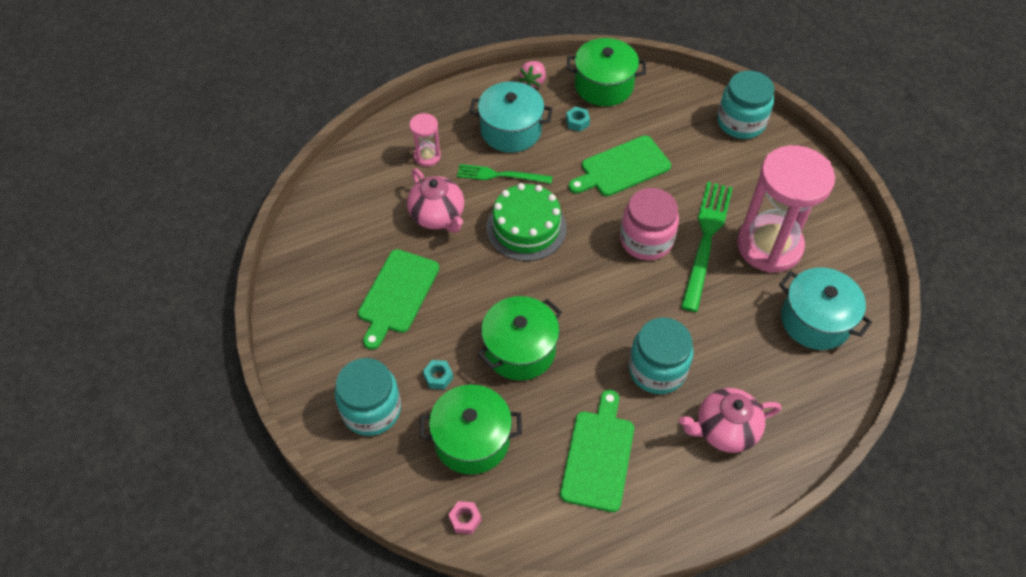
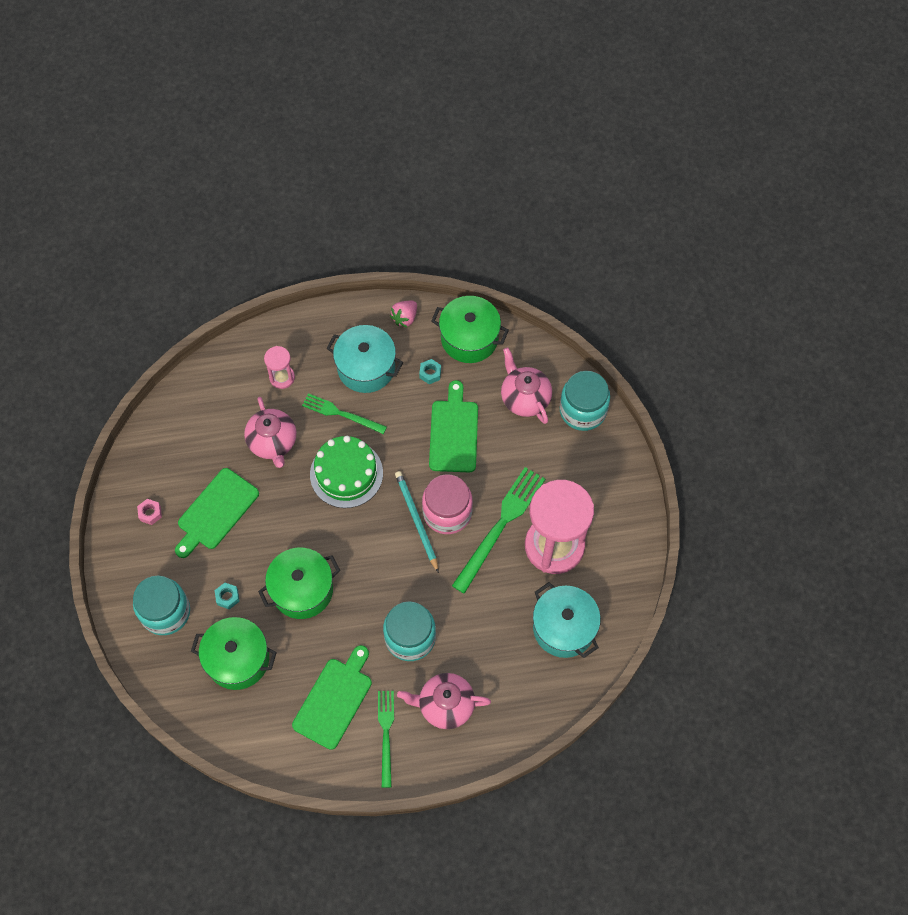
camera: 15 degrees right, 10 degrees up
pink nut [448,501,481,534] -> pink nut moved to [137,499,162,525]
green cutting board [569,135,671,196] -> green cutting board turned 105 degrees clockwise [429,380,478,472]
none -> green fork [378,691,394,788]
none -> turquoise pencil [395,471,439,573]
none -> pink teapot [501,347,552,424]

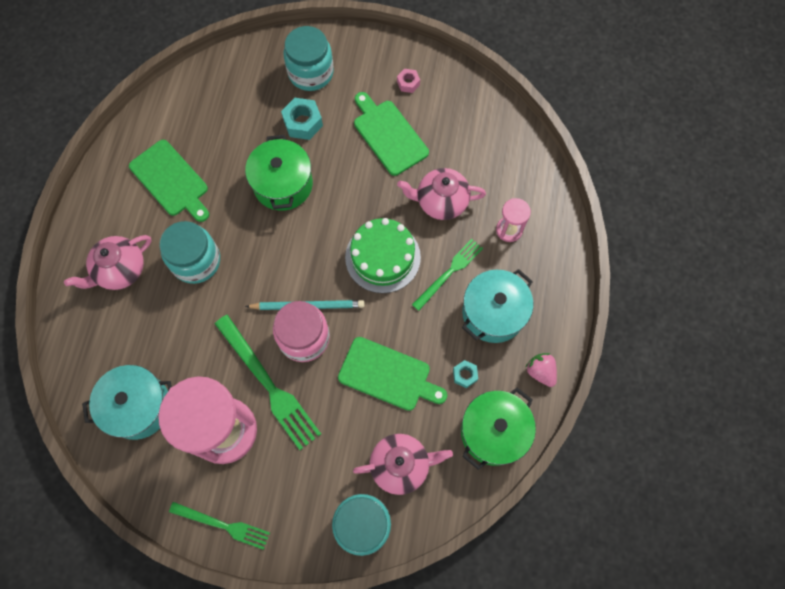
camera: 110 degrees right, 5 degrees up
green pot [191,617,277,690] -> none
turquoise nut [215,583,240,609] -> turquoise nut [281,98,323,140], size x1.70
green fork [378,691,394,788] -> green fork moved to [169,502,270,550]
pink teapot [397,673,491,729] -> pink teapot turned 150 degrees counterclockwise [64,235,151,290]

